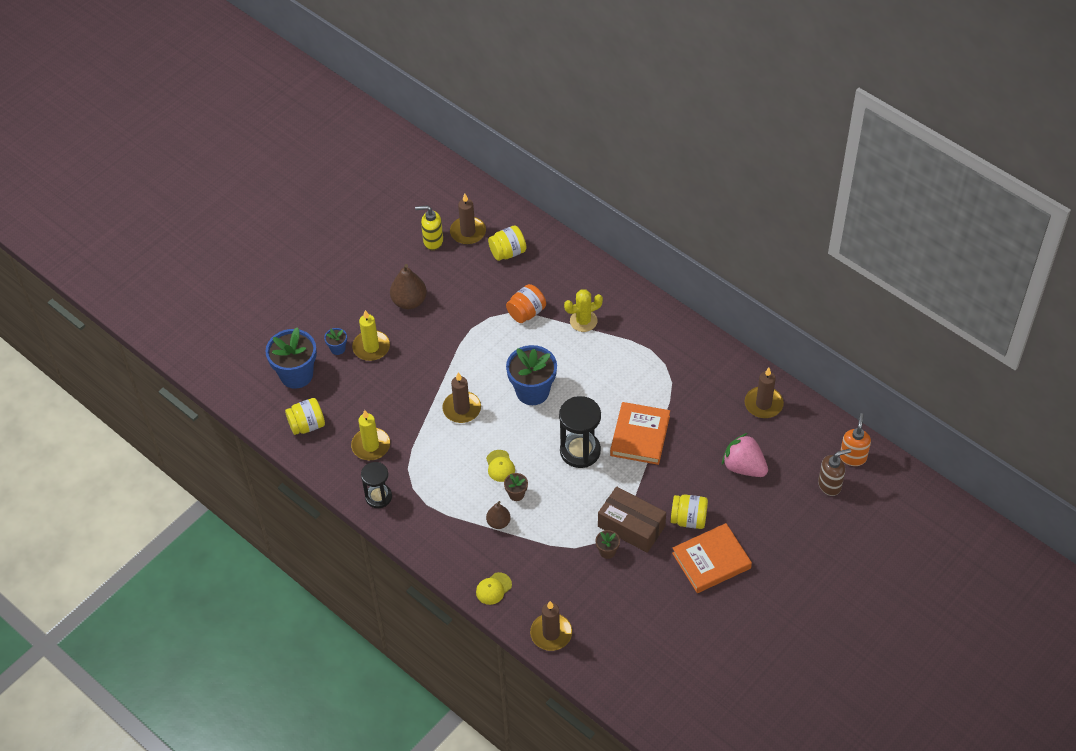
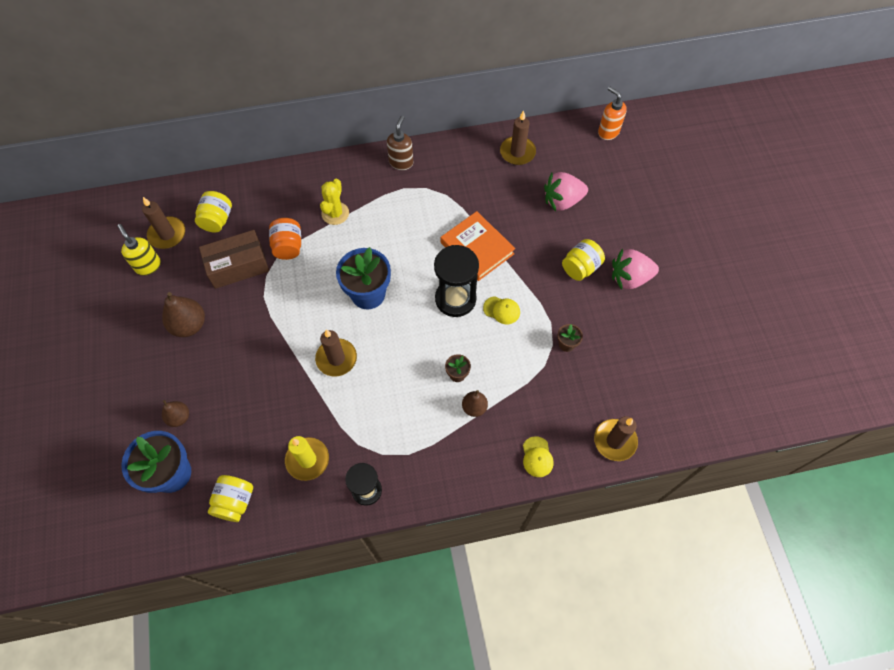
camera: 55 degrees left, 10 degrees up
blue flower pot [324,328,347,355] -> brown pear [162,400,189,427]
yellow candle [352,310,390,361] -> none
yellow soap dispenser [415,205,443,250] -> yellow soap dispenser turned 105 degrees clockwise [117,224,161,276]
yellow cap [486,450,515,482] -> yellow cap moved to [483,296,520,324]
brown box [598,486,666,553] -> brown box moved to [199,230,269,289]
orange book [672,523,752,593] -> pink strawberry [612,248,659,290]
brown soap dispenser [818,449,851,496] -> brown soap dispenser moved to [387,116,413,170]

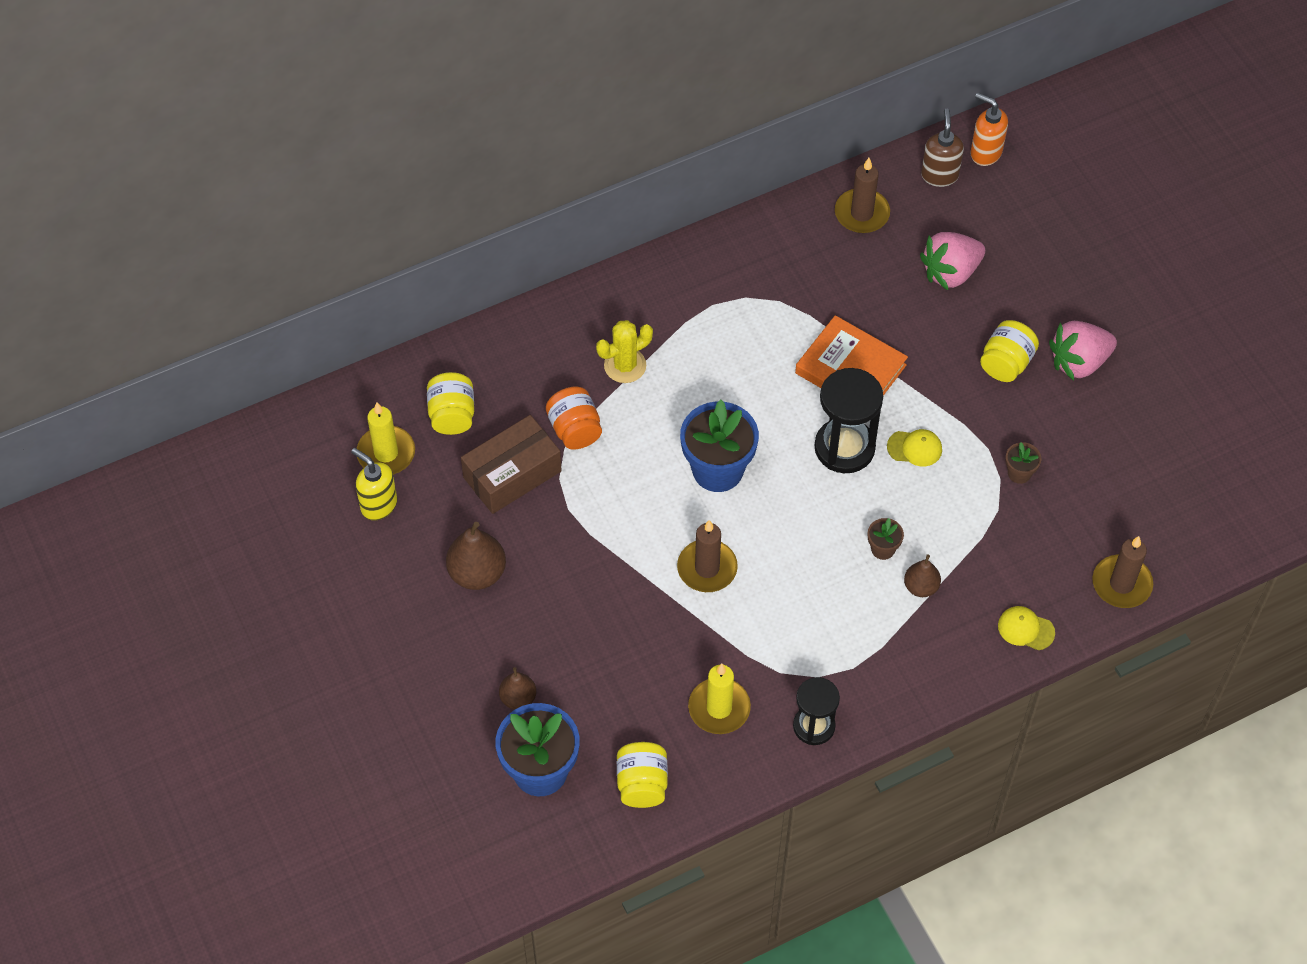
camera: 15 degrees left, 5 degrees down
brown candle [142,197,185,249] -> yellow candle [357,402,415,475]
yellow cactus [320,179,349,225] -> yellow cactus turned 60 degrees clockwise [596,320,653,383]
brown soap dispenser [387,116,413,170] -> brown soap dispenser moved to [921,109,964,187]
yellow cap [523,436,554,477] -> yellow cap turned 135 degrees clockwise [998,606,1055,650]

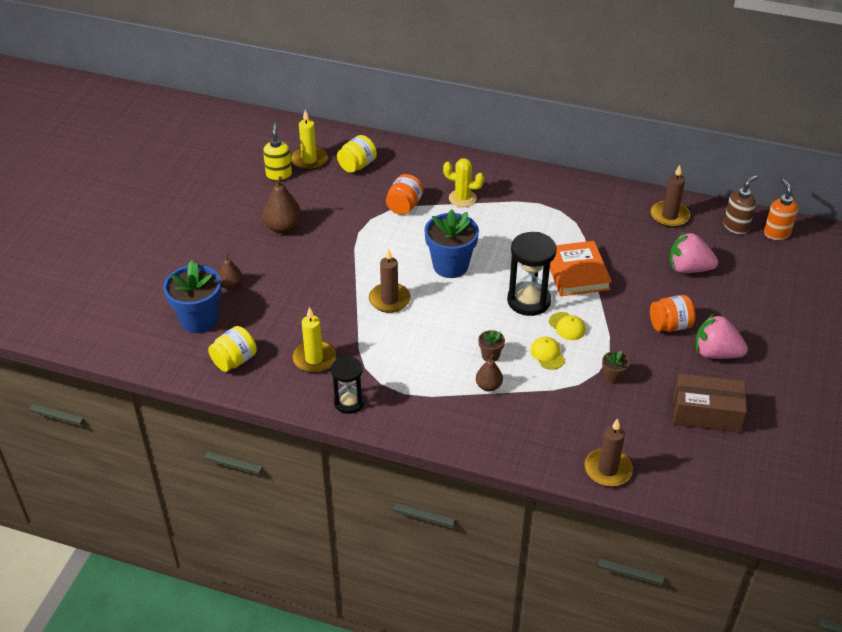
camera: 45 degrees right, 15 degrees down
brown box [461,415,562,514] -> brown box moved to [673,373,747,433]
yellow jar [980,320,1039,382] -> orange jar [650,295,695,332]
yellow cap [998,606,1055,650] -> yellow cap moved to [530,337,565,370]

